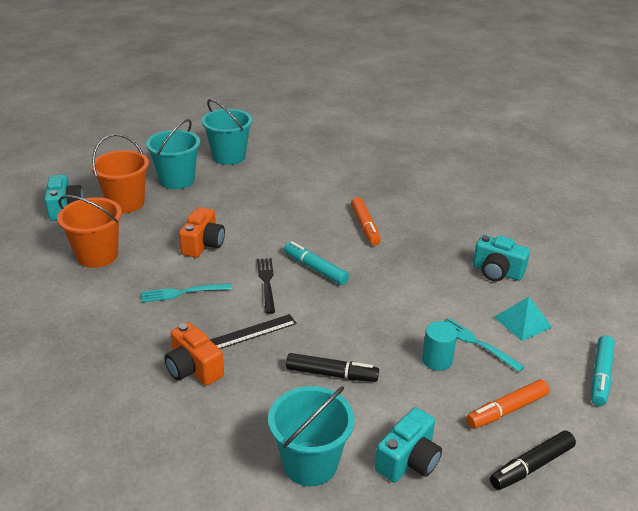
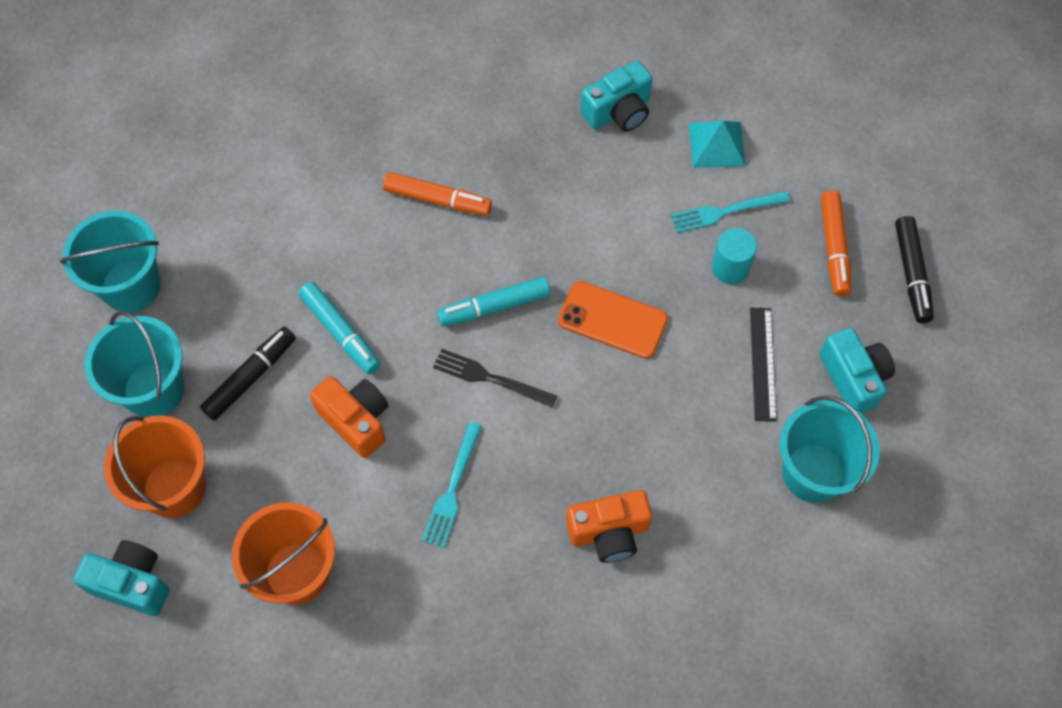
camera: 60 degrees left, 30 degrees up
black ruler [210,314,297,349] -> black ruler moved to [750,308,777,422]
black marker [286,353,379,382] -> black marker moved to [200,327,296,421]
turquoise marker [591,335,615,406] -> turquoise marker moved to [299,282,380,374]
none -> orange phone [558,281,668,359]

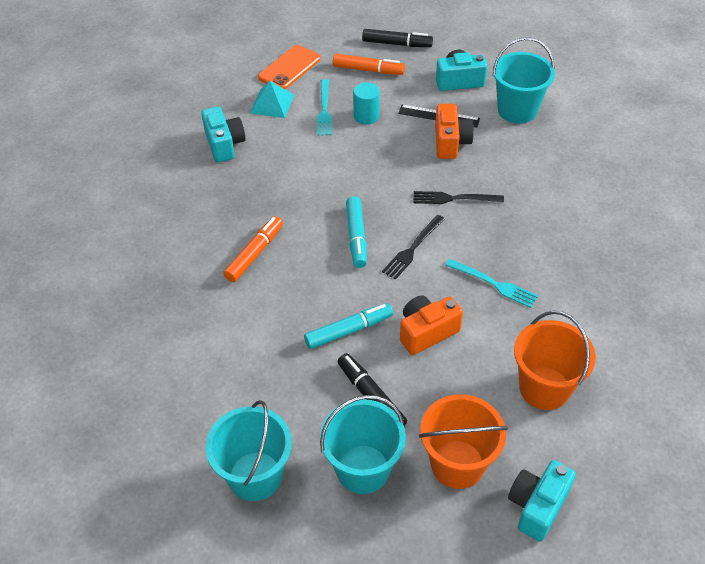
camera: 75 degrees left, 15 degrees down
orange phone [558,281,668,359] -> orange phone moved to [258,45,321,89]
orange camera [566,490,652,563] -> orange camera moved to [435,104,474,159]
none -> black fork [414,191,504,204]

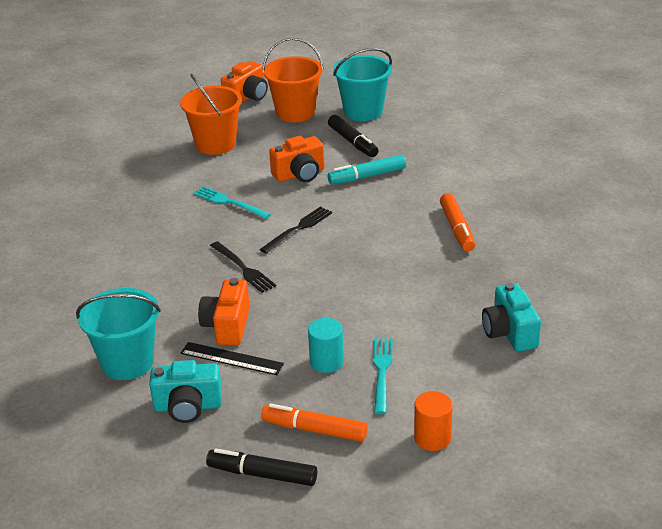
camera: 175 degrees left, 15 degrees down
turquoise bucket [206,400,292,501] -> none
orange marker [223,216,283,282] -> orange marker turned 45 degrees counterclockwise [440,193,475,251]
turquoise pyramid [250,81,294,118] -> none
orange phone [258,45,321,89] -> orange cylinder [414,391,453,451]
turquoise marker [346,196,367,268] -> none
black fork [414,191,504,204] -> black fork turned 45 degrees clockwise [210,241,276,293]
turquoise camera [508,460,576,542] -> orange camera [221,61,268,102]

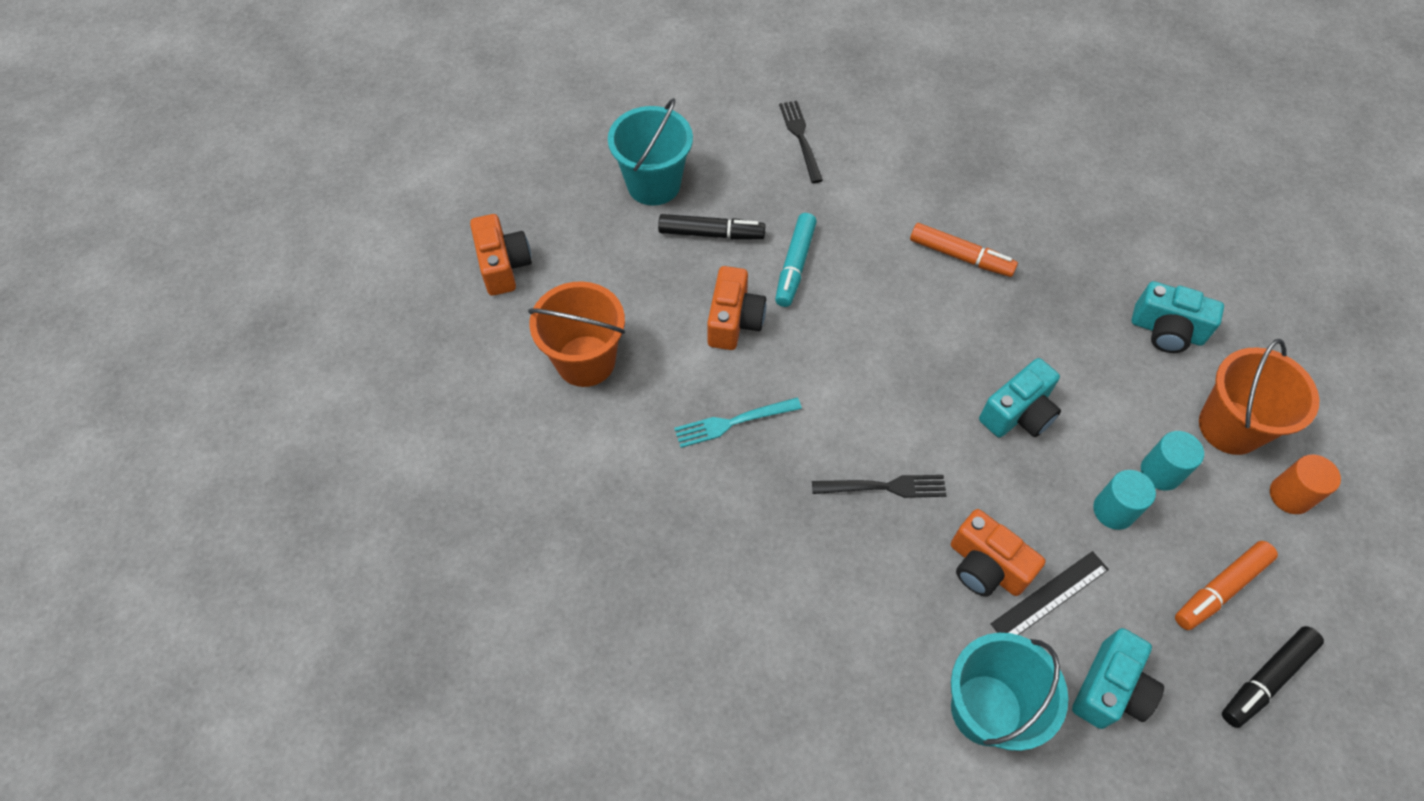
camera: 55 degrees left, 25 degrees up
black fork [260,207,332,254] -> black fork moved to [779,101,823,183]
orange bucket [262,38,324,122] -> orange bucket moved to [1199,339,1319,455]
turquoise fork [373,338,393,414] -> turquoise cylinder [1141,431,1204,490]
none -> turquoise camera [979,358,1061,437]

